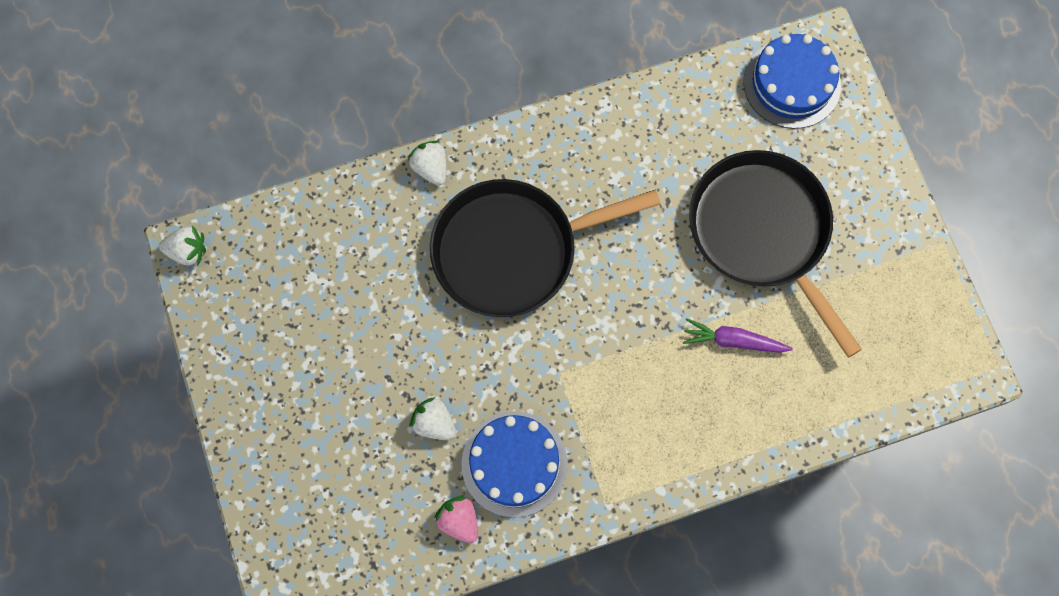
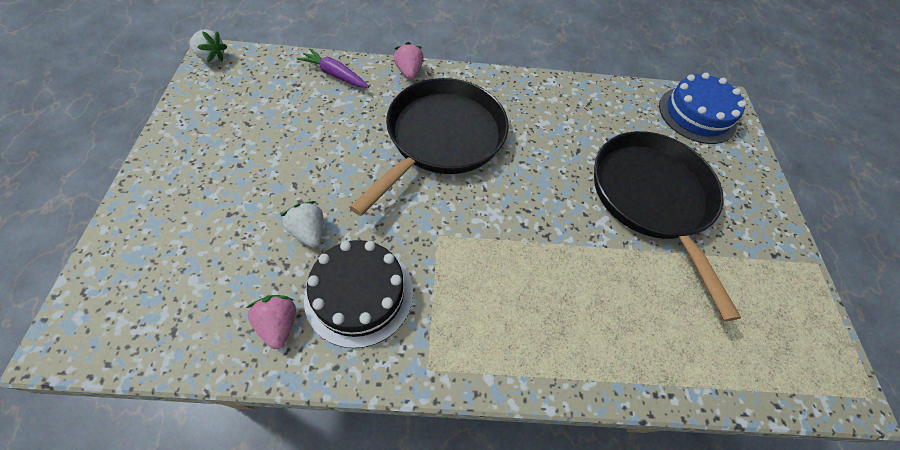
camera: 15 degrees right, 15 degrees down
white strawberry [408,141,446,186] -> pink strawberry [394,42,424,80]
black pan [430,179,661,317] -> black pan turned 120 degrees clockwise [349,78,509,216]
blue cake [461,411,568,518] -> black cake [304,240,413,348]
purple carrot [683,318,793,353] -> purple carrot moved to [297,48,369,88]

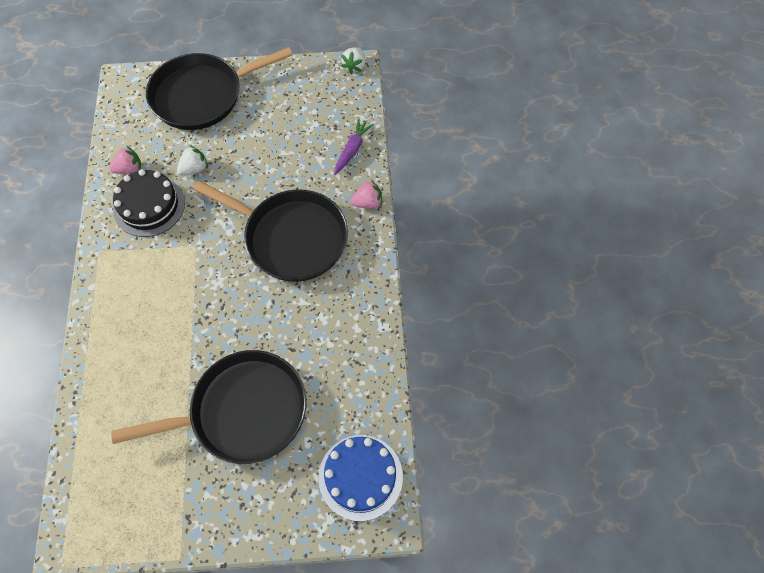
camera: 90 degrees right, 5 degrees up
none -> black pan [146,47,292,130]

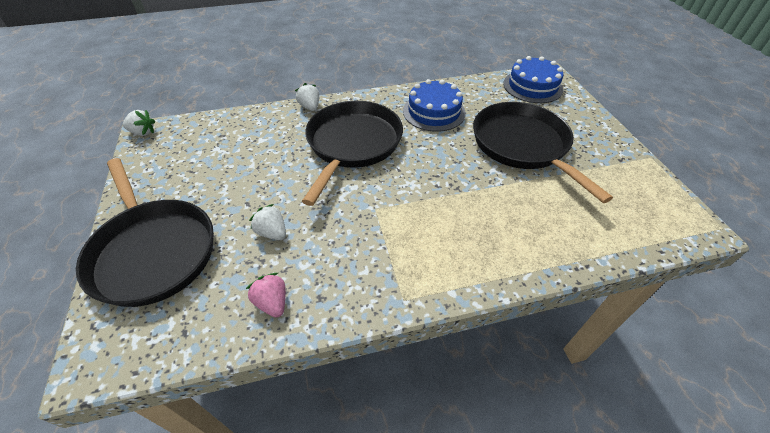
camera: 100 degrees left, 15 degrees down
black cake [113,169,185,237] -> none
purple carrot [334,118,374,175] -> none
pink strawberry [351,180,382,209] -> white strawberry [295,83,319,111]
none -> blue cake [403,79,466,132]

